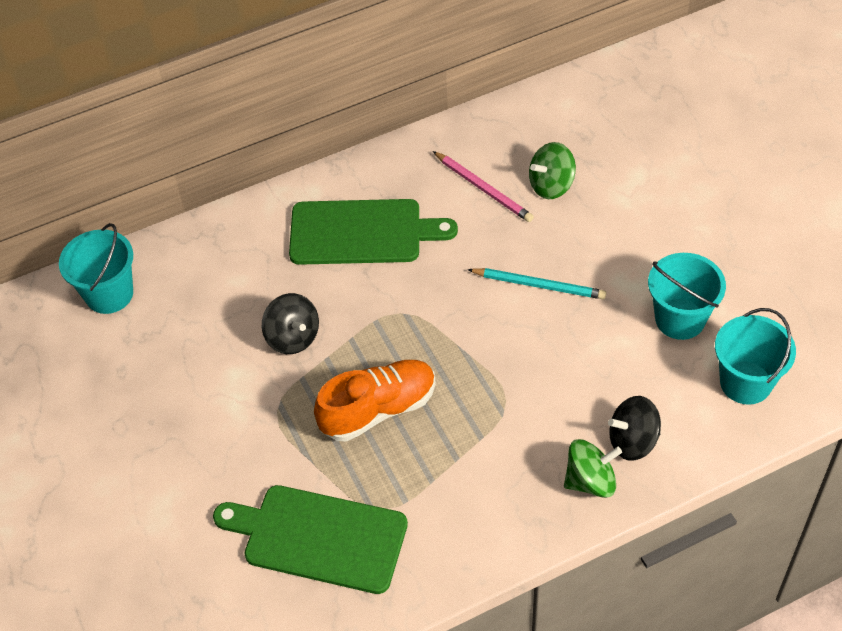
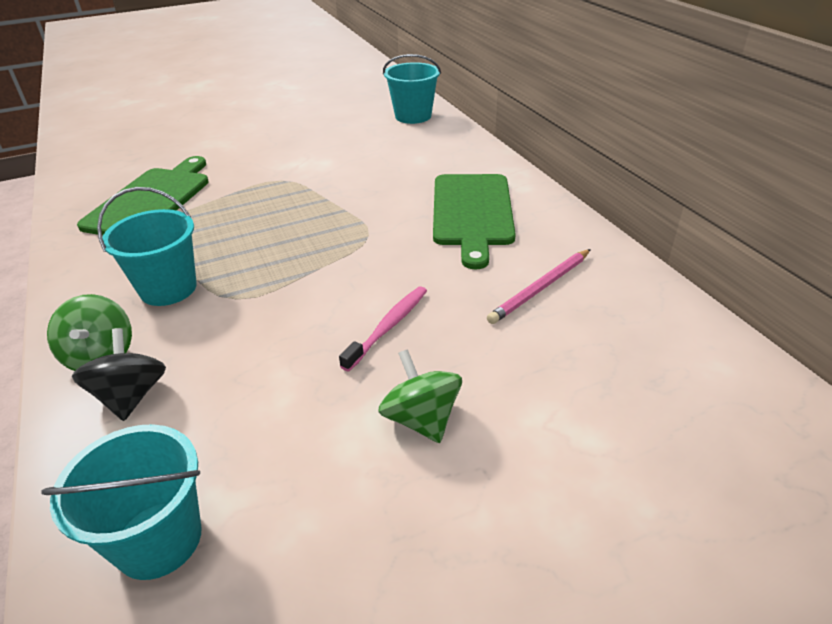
camera: 90 degrees right, 15 degrees down
black spinning top [262,293,319,354] -> none
orange shoe [314,360,436,442] -> none
turquoise pencil [467,268,606,299] -> pink toothbrush [339,286,427,371]
green spinning top [529,142,576,199] -> green spinning top moved to [378,349,462,443]
turquoise bucket [648,253,726,340] -> turquoise bucket moved to [97,187,197,306]

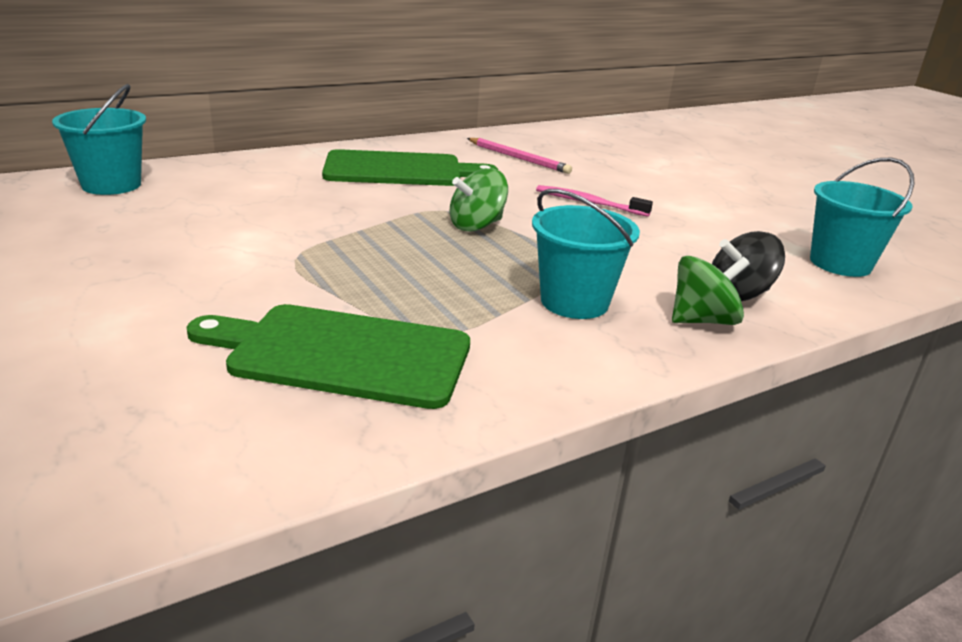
camera: 100 degrees left, 10 degrees down
green spinning top [378,349,462,443] -> green spinning top moved to [450,168,508,232]

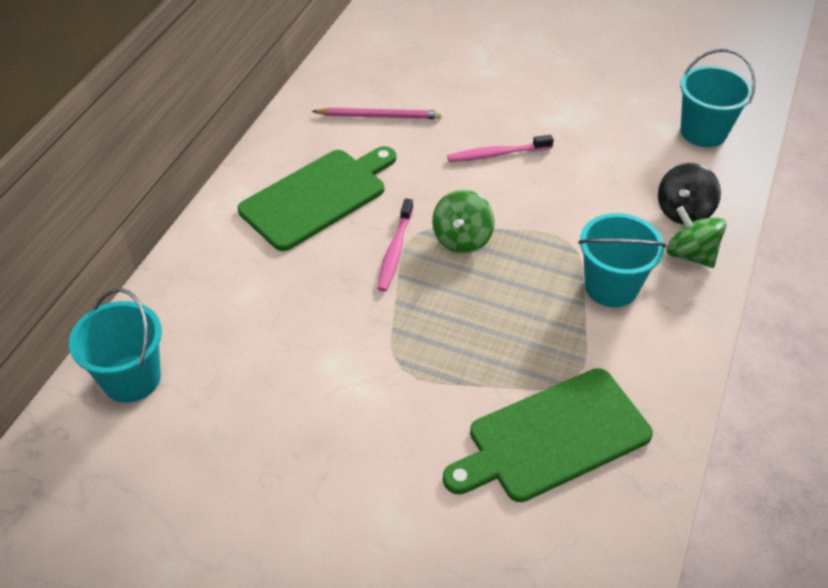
camera: 35 degrees left, 20 degrees up
green spinning top [672,256,750,325] -> green spinning top turned 75 degrees counterclockwise [667,206,727,268]
none -> pink toothbrush [377,198,413,292]

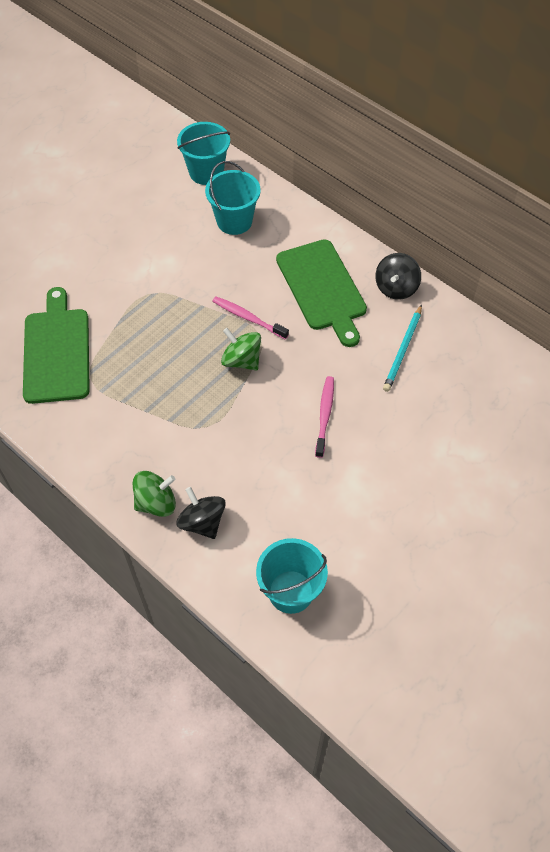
camera: 110 degrees right, 10 degrees up
pink pencil [312,108,442,119] -> turquoise pencil [383,304,422,392]
turquoise bucket [578,213,666,307] -> turquoise bucket moved to [205,161,261,235]
none -> black spinning top [375,253,421,300]

